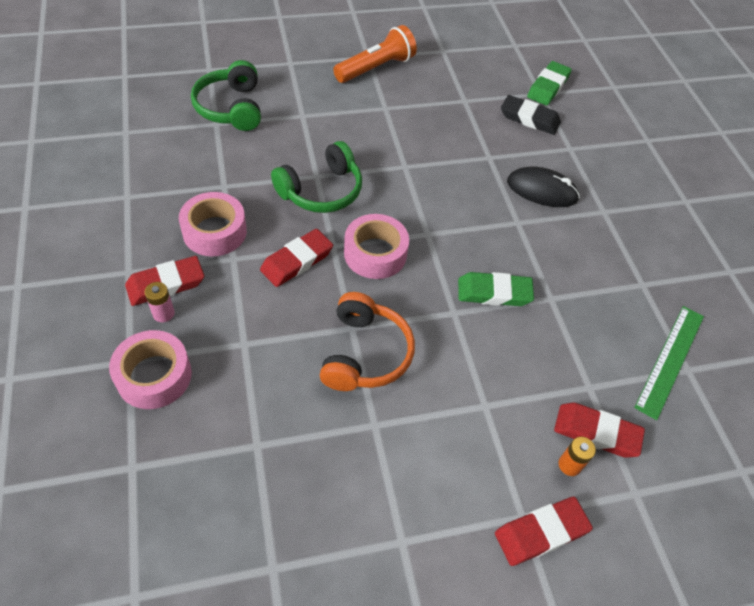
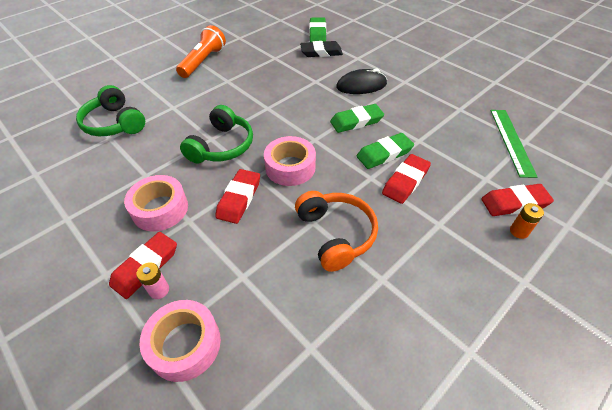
camera: 25 degrees left, 5 degrees down
red eraser [495,497,593,566] -> red eraser moved to [382,154,431,204]
none -> green eraser [330,104,384,133]

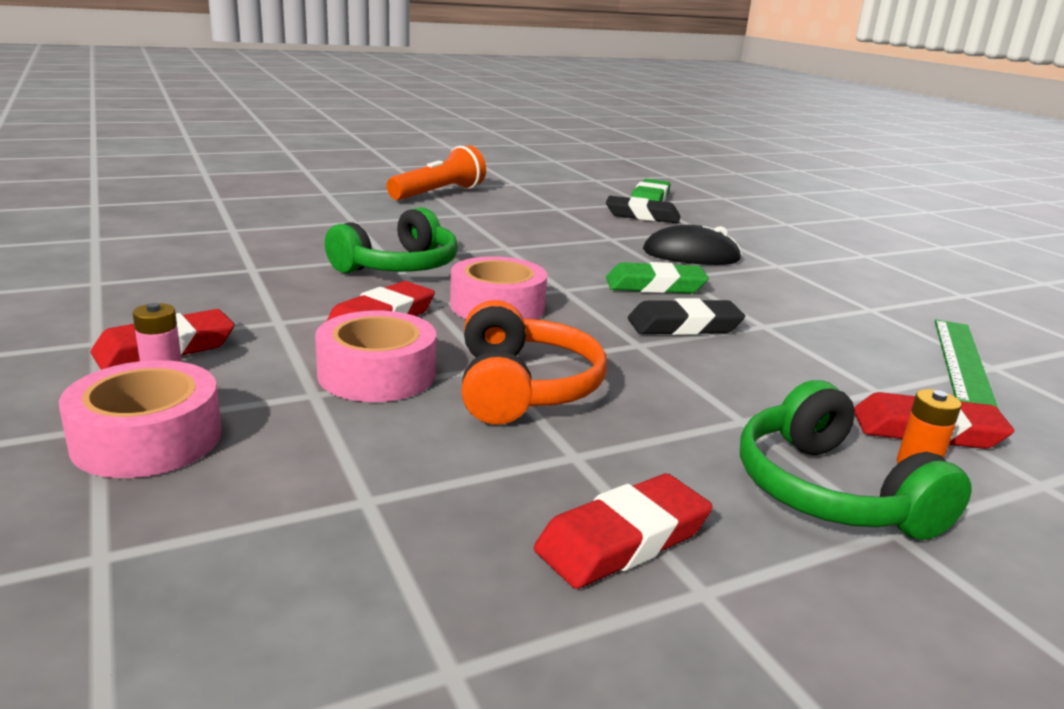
camera: 15 degrees right, 25 degrees down
green headphones [76,85,145,136] -> green headphones moved to [740,380,971,540]
pink tape [124,175,188,232] -> pink tape moved to [315,311,436,402]
green eraser [357,133,414,169] -> black eraser [628,298,745,335]
red eraser [382,154,431,204] -> red eraser moved to [534,473,713,589]

